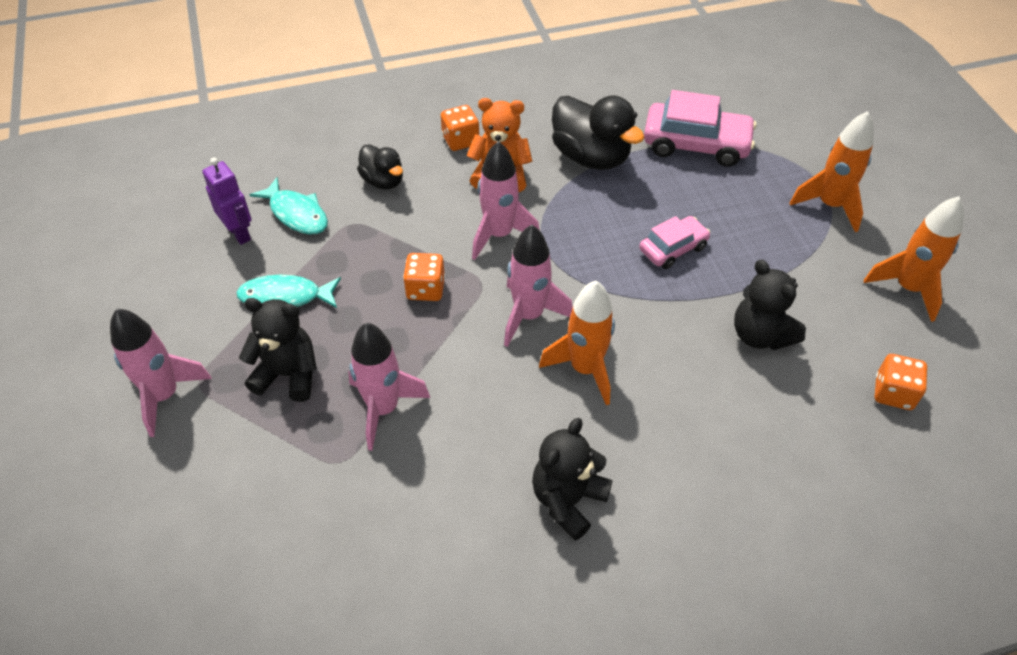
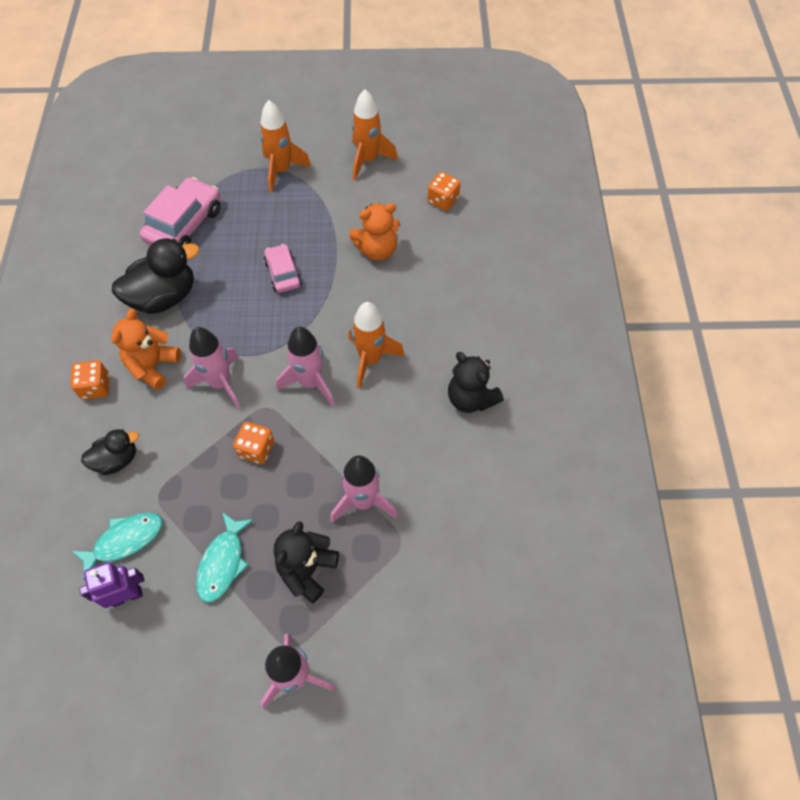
camera: 75 degrees left, 10 degrees up
black teddy bear [734,260,806,350] -> orange teddy bear [349,203,400,261]

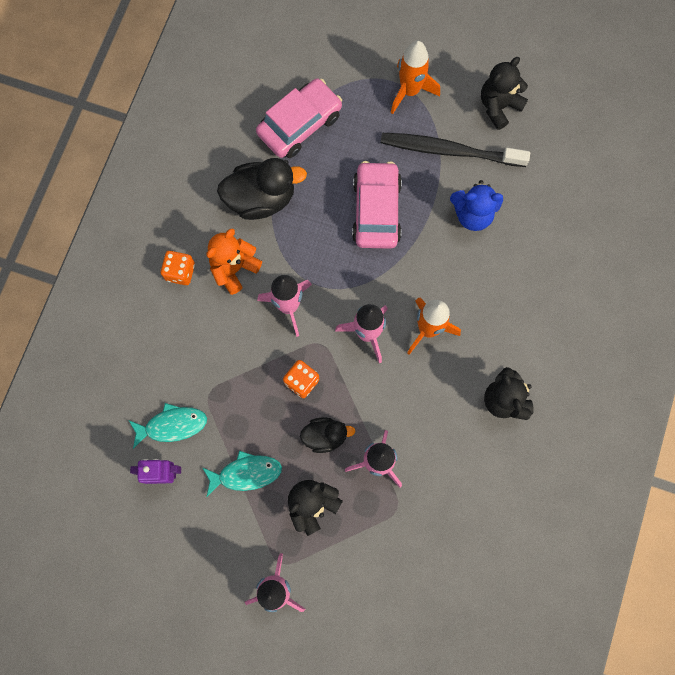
camera: 20 degrees right, 15 degrees up
black duck [81,429,139,475] -> black duck moved to [300,418,355,453]
turquoise fish [196,512,254,603] -> turquoise fish turned 135 degrees counterclockwise [202,451,282,496]
pink car [264,244,302,293] -> pink car [352,161,402,249], size x1.68
orange teddy bear [349,203,400,261] -> blue teddy bear [450,180,503,231]
orange rocket [352,89,398,180] -> black teddy bear [481,57,528,130]
orange dice [427,172,461,211] -> none
none -> black toothbrush [380,133,530,167]

